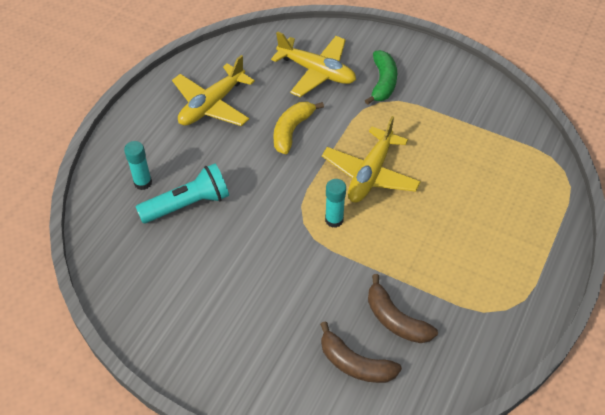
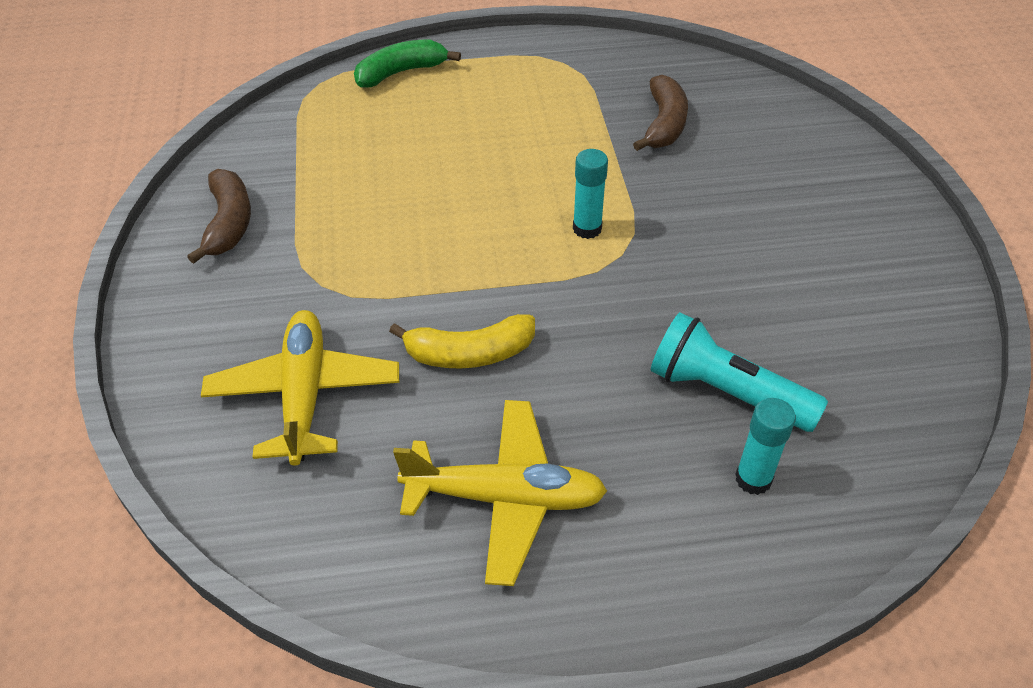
camera: 125 degrees left, 5 degrees down
brown banana [320,321,402,383] -> brown banana moved to [187,169,251,264]
yellow plane [322,116,421,203] -> none
green banana [365,50,397,105] -> green banana moved to [354,40,461,88]

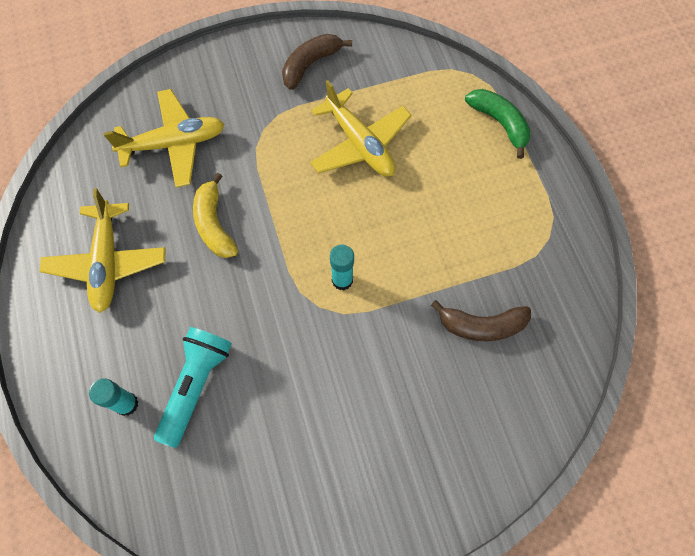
camera: 80 degrees right, 20 degrees up
brown banana [187,169,251,264] -> brown banana turned 150 degrees clockwise [282,34,352,90]
none -> yellow plane [310,80,412,177]

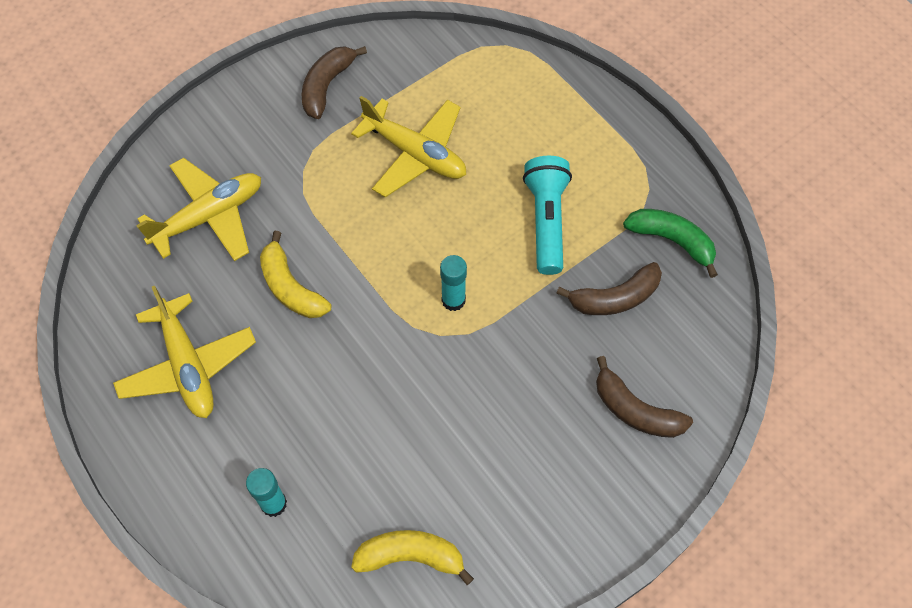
camera: 20 degrees left, 5 degrees down
turquoise flashlight [154,327,232,448] -> turquoise flashlight moved to [523,156,572,275]
green banana [465,89,531,159] -> green banana moved to [623,209,718,278]
none -> yellow banana [351,530,474,585]
none -> brown banana [596,356,693,438]

